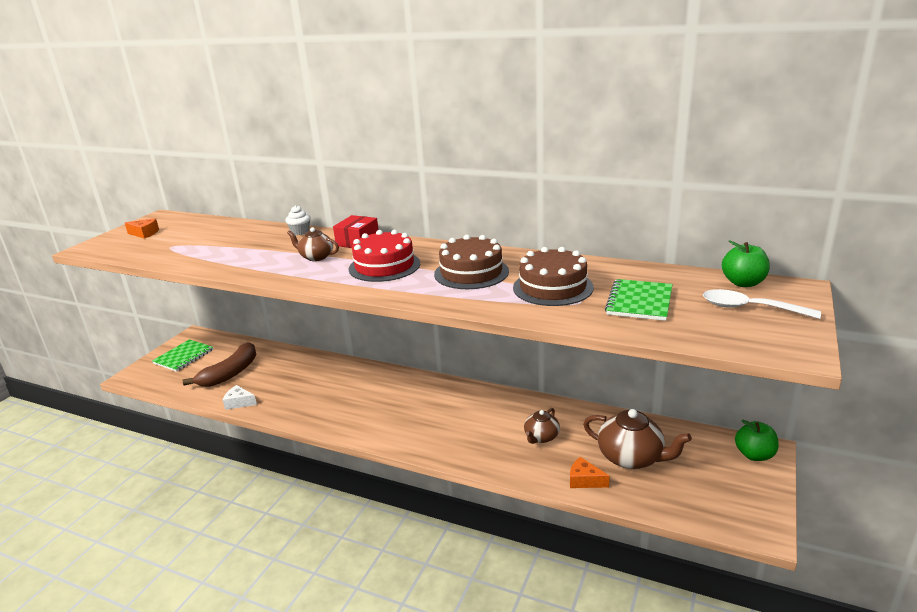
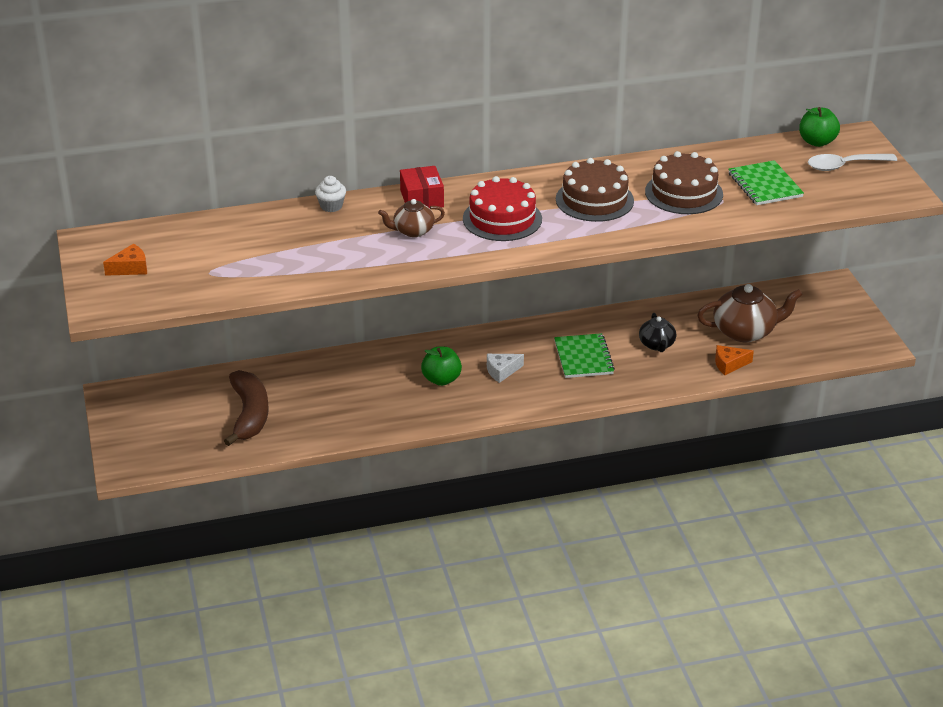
camera: 40 degrees left, 10 degrees up
green notebook [152,339,214,372] -> green notebook moved to [554,333,615,378]
white cheese [223,385,257,410] -> white cheese moved to [487,354,524,383]
brown teapot [524,408,560,444] -> black teapot [639,313,676,352]
green apple [735,420,779,461] -> green apple moved to [421,346,462,386]

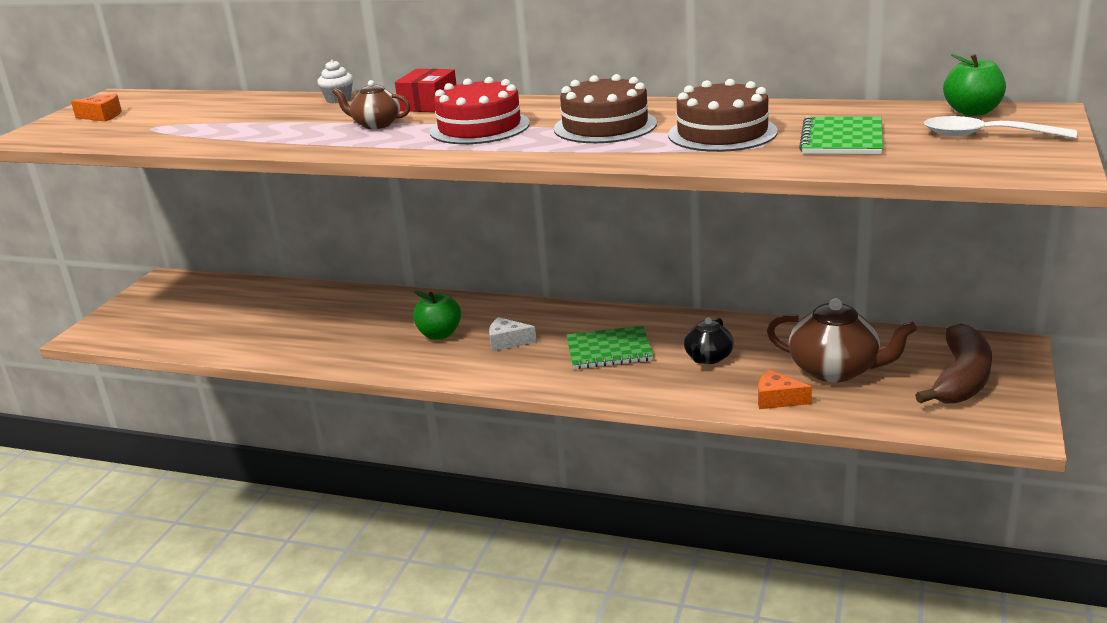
camera: 35 degrees right, 10 degrees down
brown banana [224,370,268,446] -> brown banana moved to [915,323,992,404]
green notebook [554,333,615,378] -> green notebook turned 60 degrees clockwise [566,326,654,369]

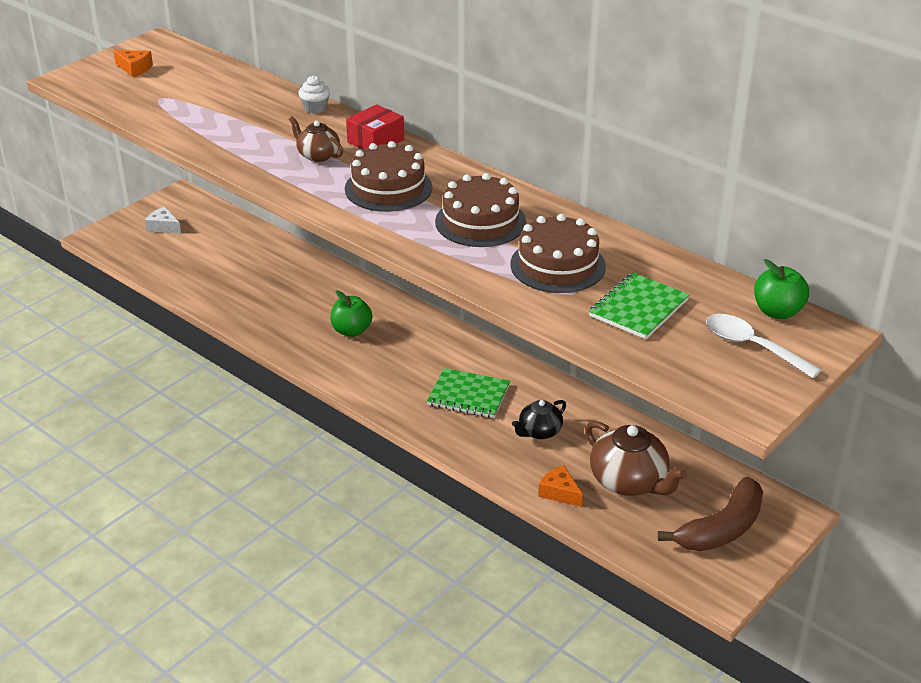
camera: 20 degrees right, 10 degrees up
red cake [429,77,530,144] -> brown cake [345,141,432,212]
white cheese [489,317,537,351] -> white cheese moved to [145,206,181,234]

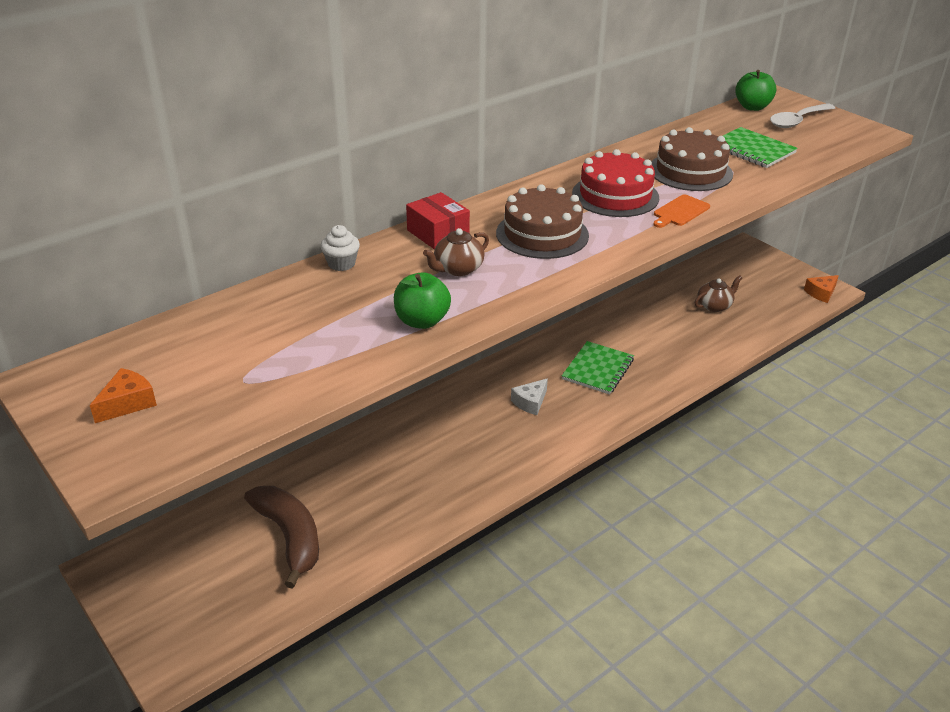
camera: 80 degrees left, 0 degrees up
white cheese [145,206,181,234] -> white cheese moved to [511,378,548,415]
green apple [330,290,372,337] -> green apple moved to [394,272,451,329]
brown cake [435,173,526,247] -> red cake [572,149,659,217]
black teapot [512,400,566,439] -> none
orange cheese [538,465,583,507] -> orange cheese moved to [804,275,839,303]
brown teapot [585,421,687,496] -> brown teapot [695,275,742,312], size x0.58
brown banana [658,477,763,551] -> brown banana moved to [244,486,319,589]
none -> orange cutting board [653,194,710,228]

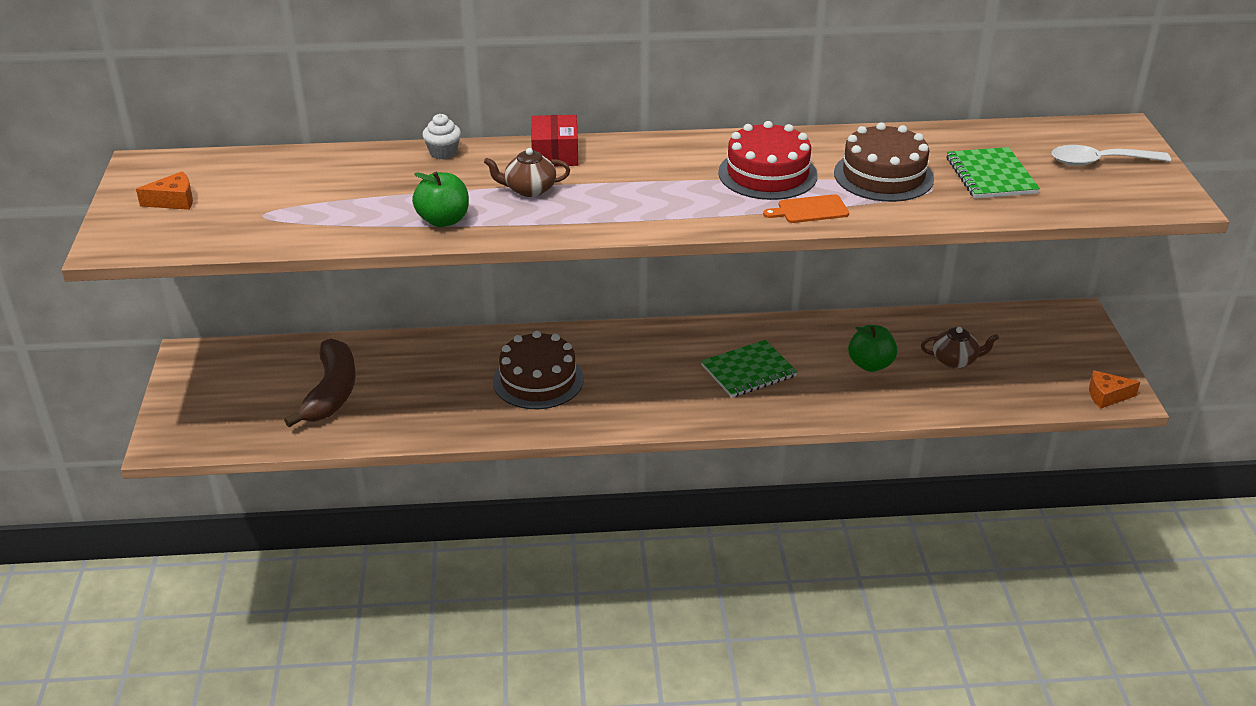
camera: 35 degrees right, 0 degrees up
brown cake [496,184,589,259] -> brown cake moved to [493,331,584,409]
white cheese [511,378,548,415] -> none
green apple [735,70,776,111] -> green apple moved to [848,325,897,372]

